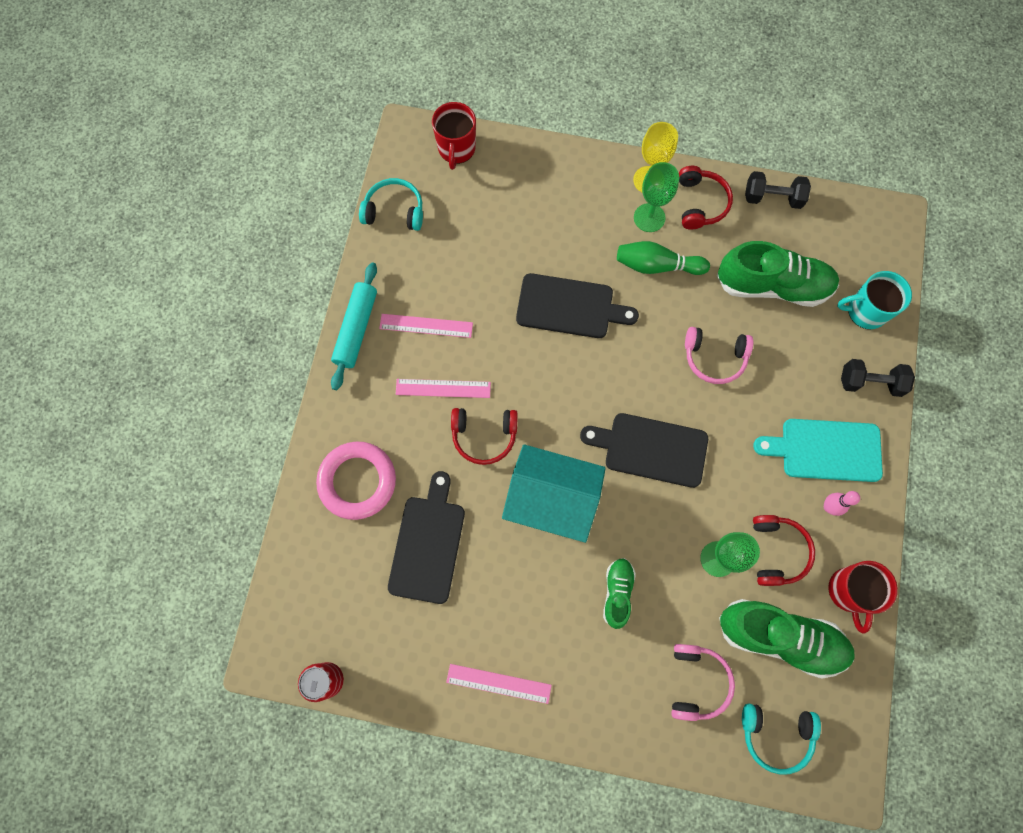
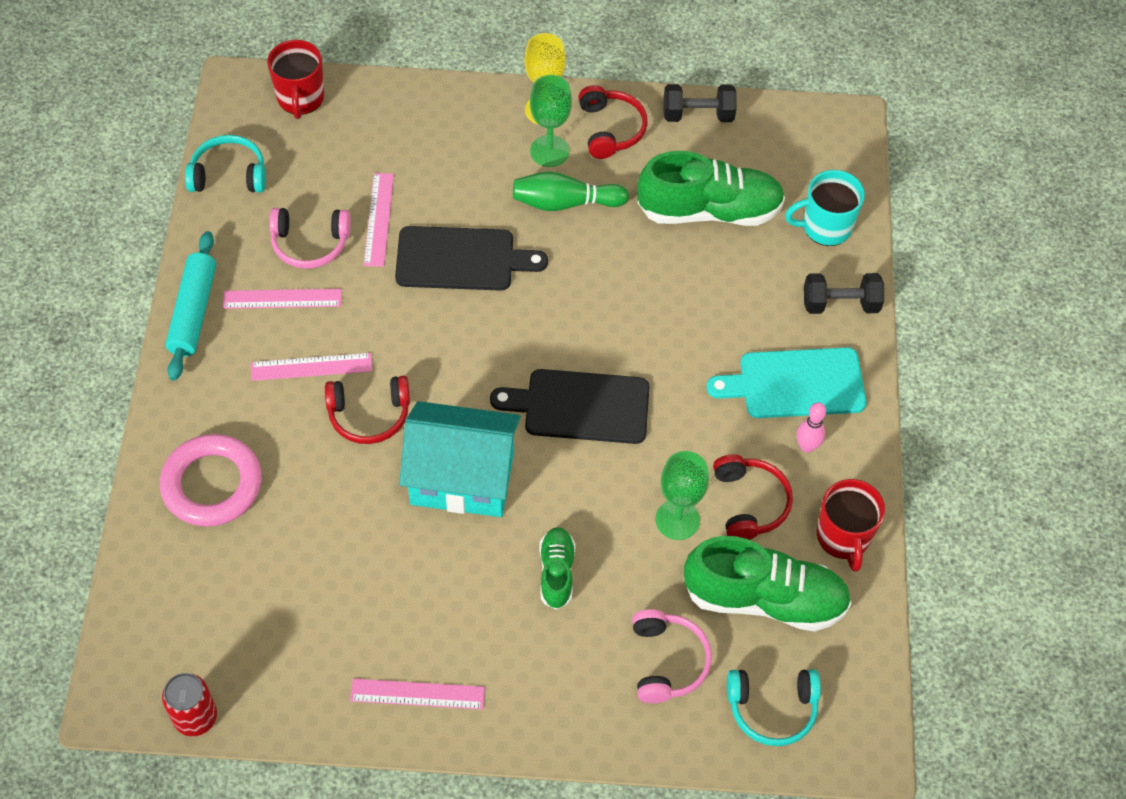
camera: 10 degrees left, 15 degrees down
black cutting board [388,471,465,604] -> none
pink headphones [685,327,753,384] -> pink headphones moved to [269,208,351,269]
none -> pink ruler [364,173,394,267]

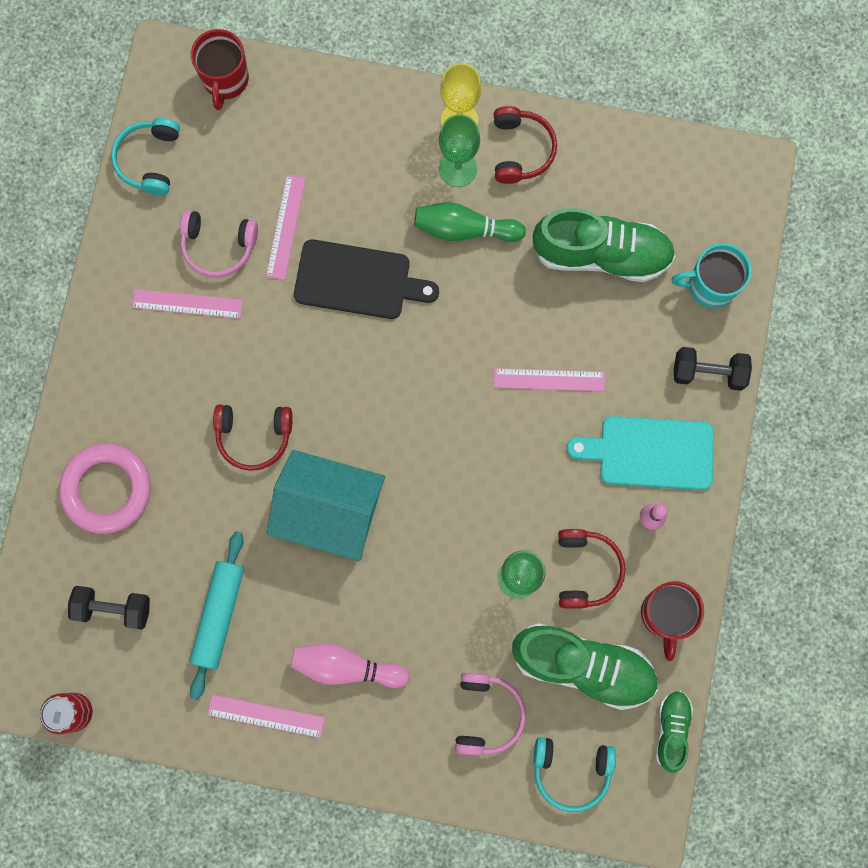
camera: 10 degrees right, 20 degrees up
turquoise rolling pin [165,231,216,381] -> turquoise rolling pin moved to [190,532,244,700]
turquoise headphones [185,135,266,192] -> turquoise headphones turned 90 degrees counterclockwise [111,118,180,195]
pink ruler [251,353,372,381] -> pink ruler moved to [494,368,605,391]
black cutting board [490,369,650,444] -> none
green shoe [539,527,575,610] -> green shoe moved to [656,690,693,773]
black dumbbell [664,84,737,122] -> black dumbbell moved to [68,586,150,630]
none -> pink bowling pin [291,643,410,688]

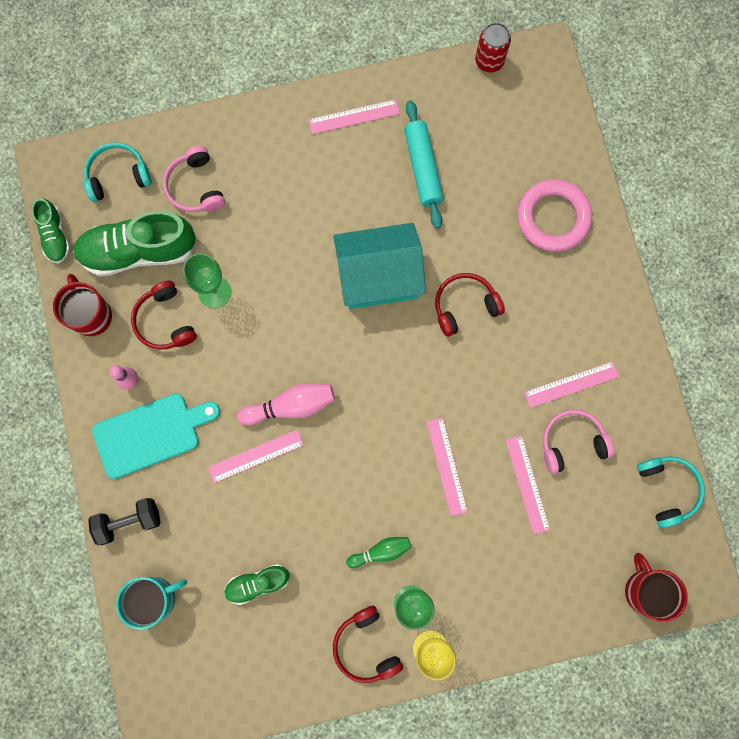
camera: 155 degrees right, 0 degrees up
black dumbbell [68,586,150,630] -> none
pink bowling pin [291,643,410,688] -> pink bowling pin moved to [237,383,335,425]
black cutting board [294,239,439,319] -> pink ruler [427,418,468,516]
green bowling pin [414,202,526,242] -> green bowling pin [346,537,411,568], size x0.66
green shoe [533,208,676,282] -> green shoe [224,564,290,605], size x0.53

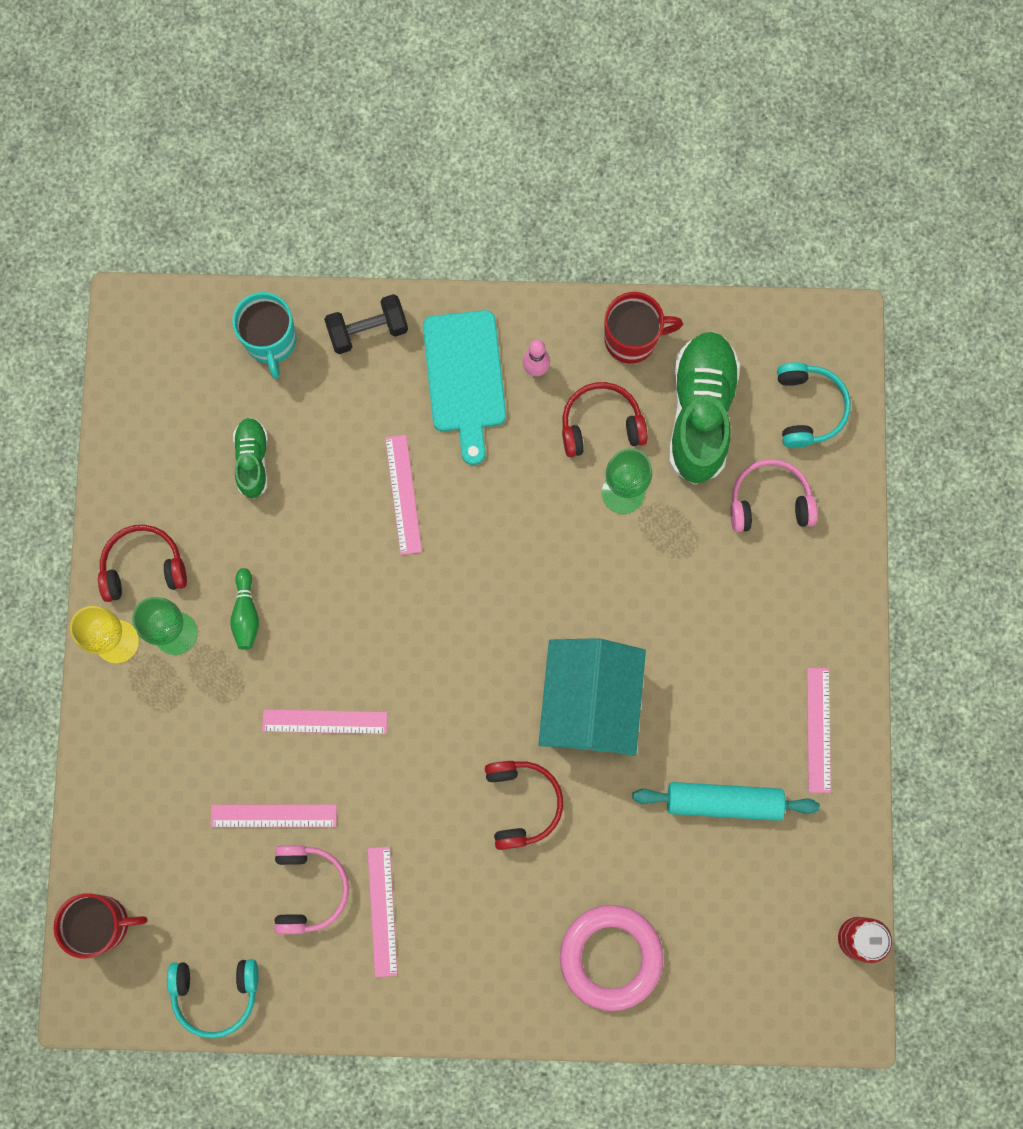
camera: 105 degrees right, 0 degrees up
green shoe [32,198,70,263] -> none
black dumbbell [88,498,161,545] -> black dumbbell turned 75 degrees clockwise [324,294,408,354]
pink bowling pin [237,383,335,425] -> none

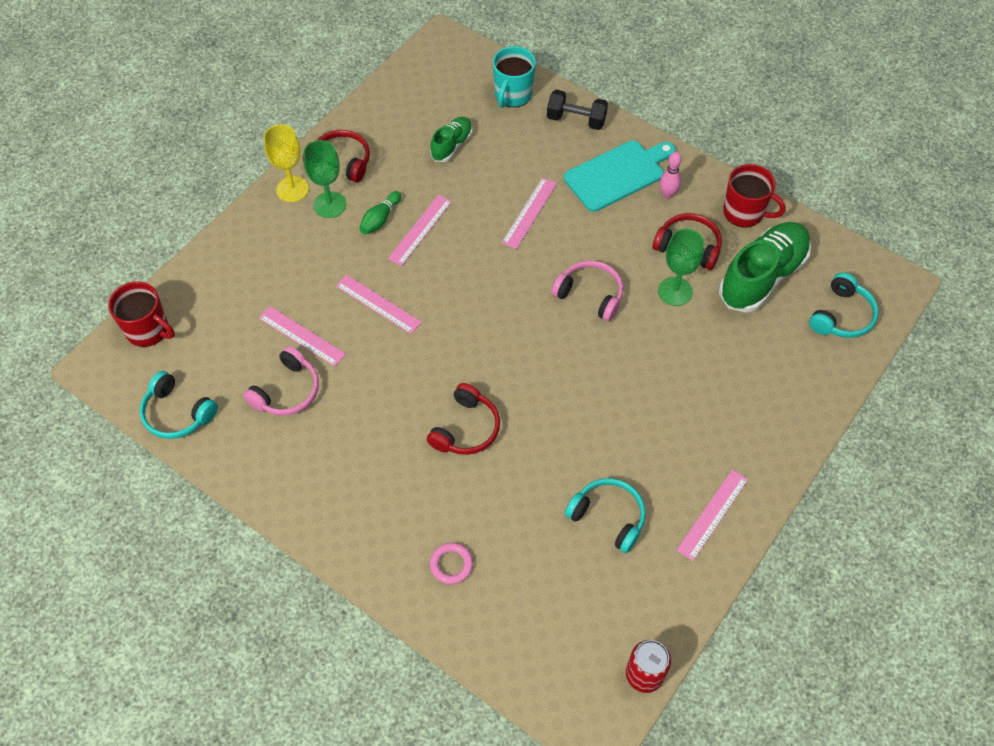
camera: 35 degrees right, 20 degrees down
pink ruler [368,847,398,977] -> pink ruler moved to [388,195,452,266]
turquoise cutting board [423,310,506,465] -> turquoise cutting board turned 150 degrees counterclockwise [564,141,675,212]
turquoise house [538,638,646,756] -> none
pink ring [560,905,663,1011] -> pink ring [430,543,473,584], size x0.48
turquoise rolling pin [632,782,820,821] -> turquoise headphones [565,478,646,553]
pink headphones [730,459,817,532] -> pink headphones moved to [551,260,623,321]

